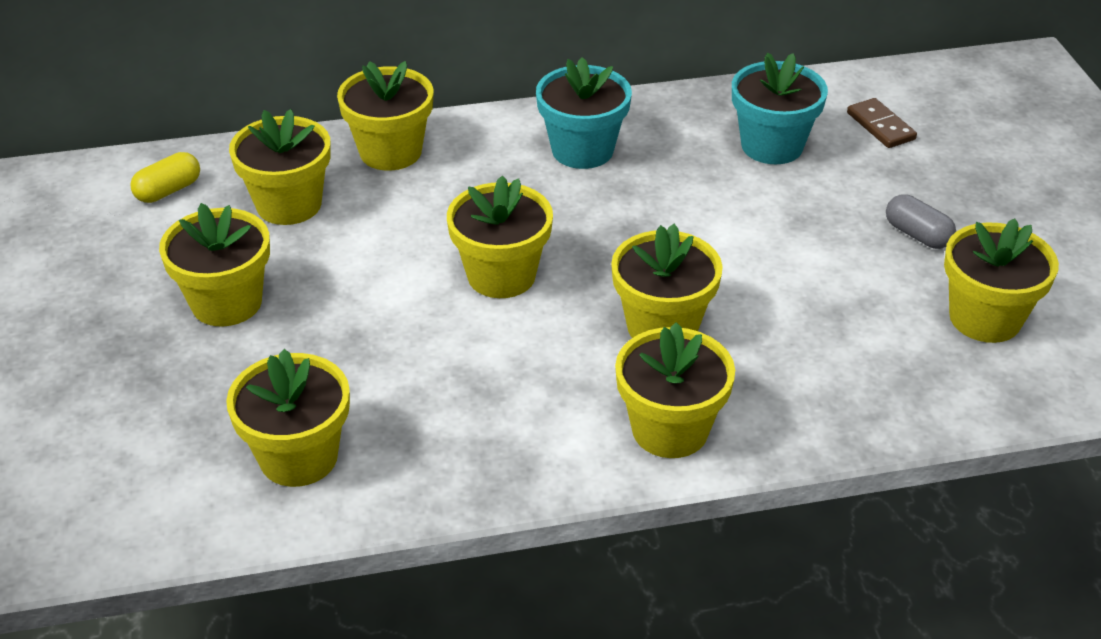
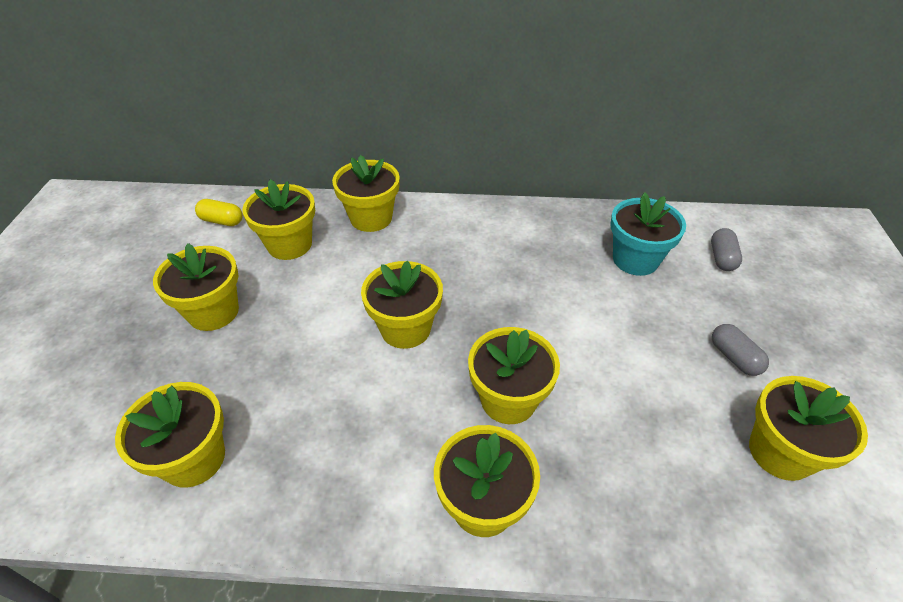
camera: 15 degrees right, 5 degrees up
yellow capsule [130,152,200,203] -> yellow capsule turned 45 degrees clockwise [195,199,243,226]
turquoise flower pot [536,57,632,169] -> none
brown domino [847,98,917,148] -> grey capsule [711,228,742,271]

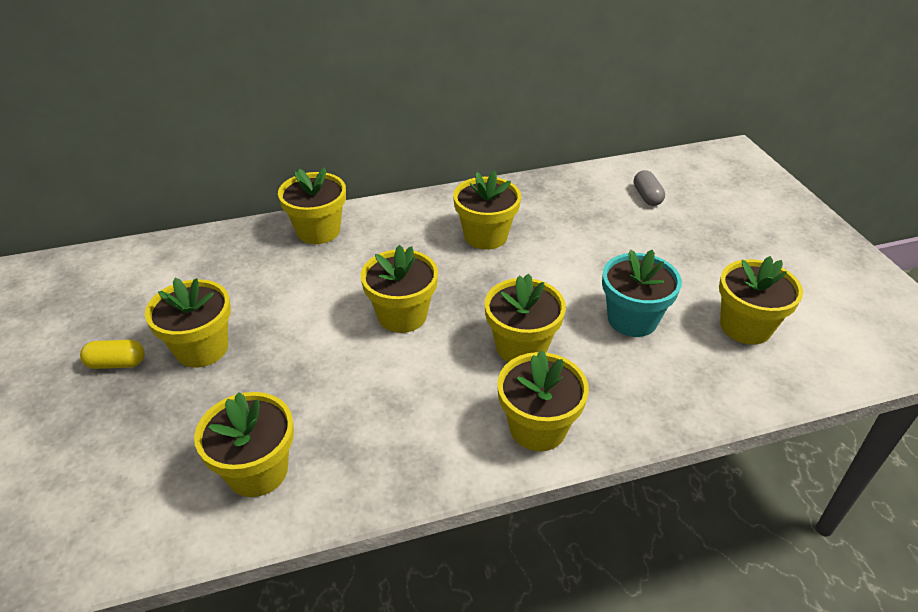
camera: 20 degrees left, 5 degrees down
yellow capsule [195,199,243,226] -> yellow capsule moved to [80,340,145,369]
yellow flower pot [242,179,315,260] -> yellow flower pot moved to [453,170,521,250]
turquoise flower pot [610,192,686,276] -> turquoise flower pot moved to [602,249,682,337]
grey capsule [712,324,769,376] -> none

